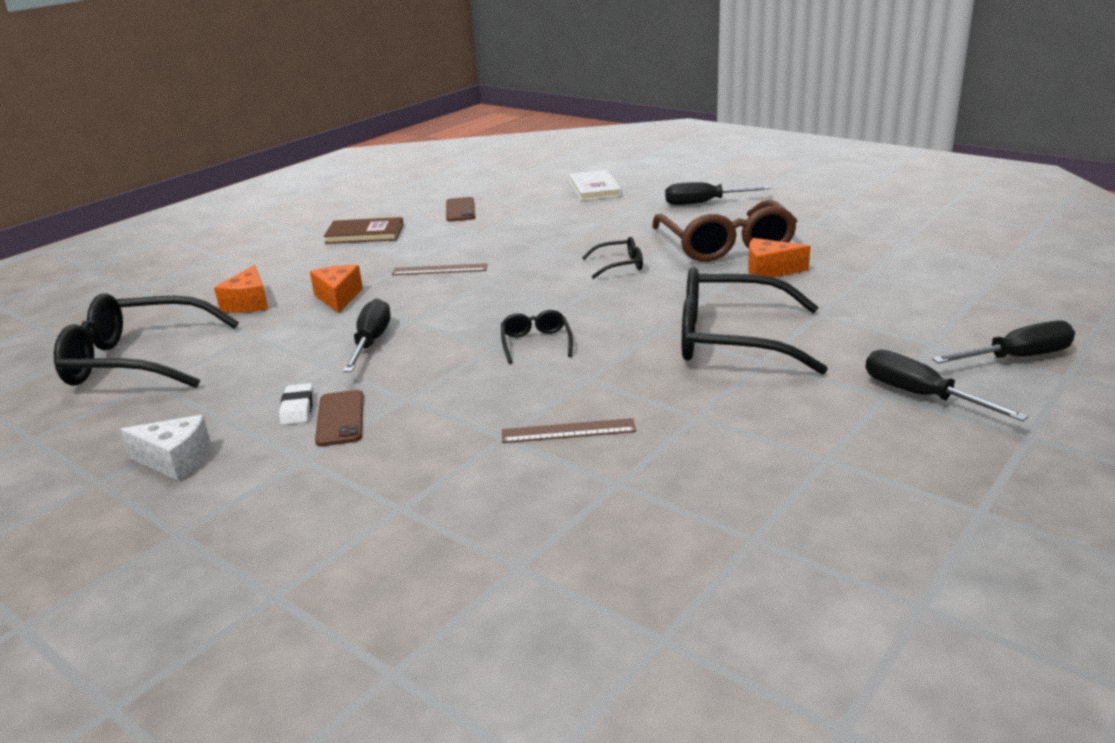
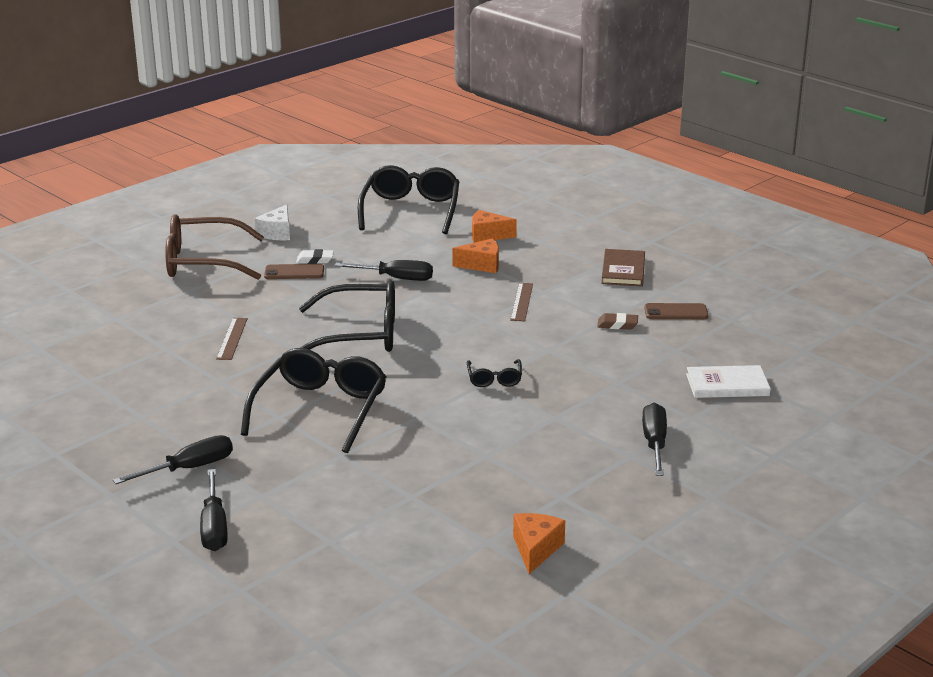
camera: 95 degrees right, 0 degrees up
black glasses [501,310,573,364] -> black glasses [299,280,395,352], size x2.18
brown glasses [652,200,797,262] -> brown glasses moved to [165,214,264,280]
orange cheese [748,238,810,277] -> orange cheese moved to [513,513,565,574]
none -> brown eraser [597,313,638,330]

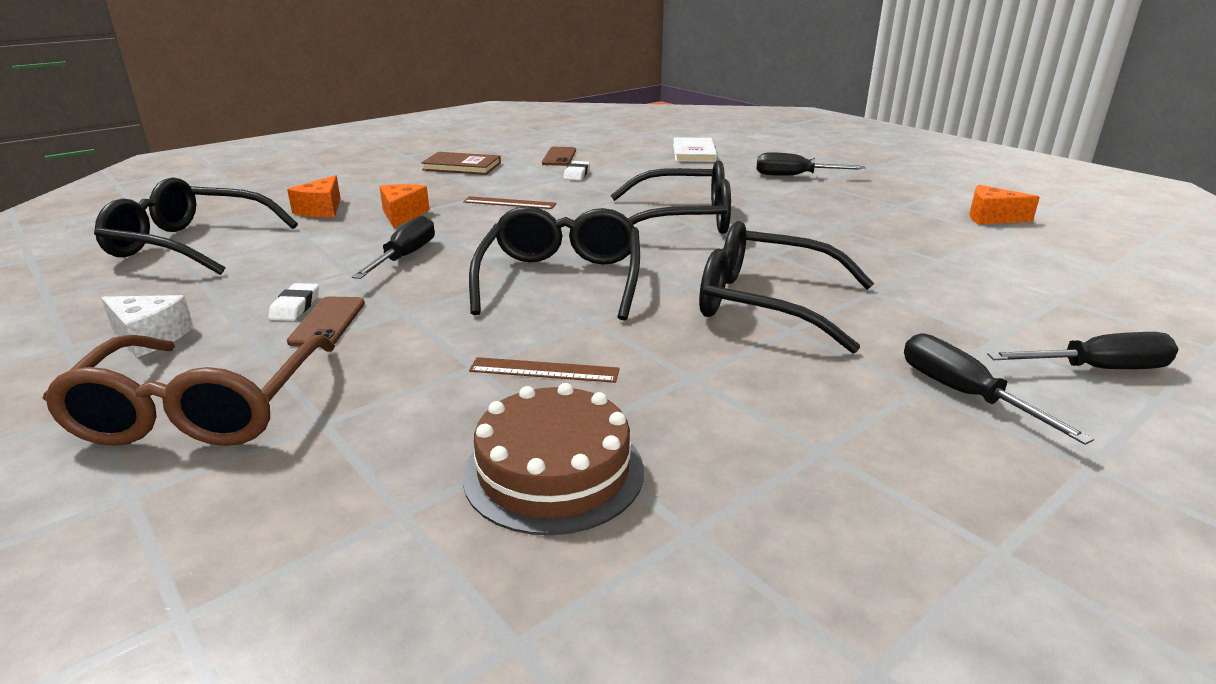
camera: 85 degrees left, 0 degrees up
black glasses [467,359,522,387] -> black glasses [610,160,731,234], size x2.18
brown eraser [597,313,638,330] -> white eraser [563,161,590,180]
none -> brown cake [463,383,644,535]

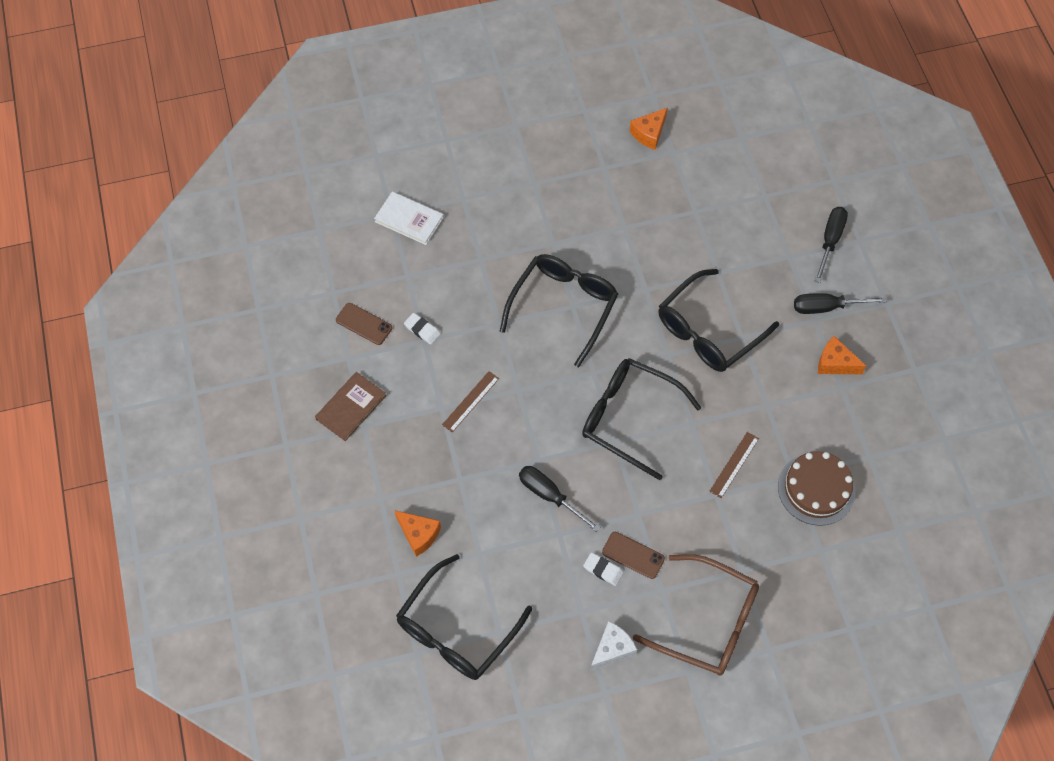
camera: 65 degrees left, 35 degrees up
orange cheese [379,184,430,228] -> orange cheese moved to [818,336,866,374]
black screwdriver [757,152,866,176] -> none

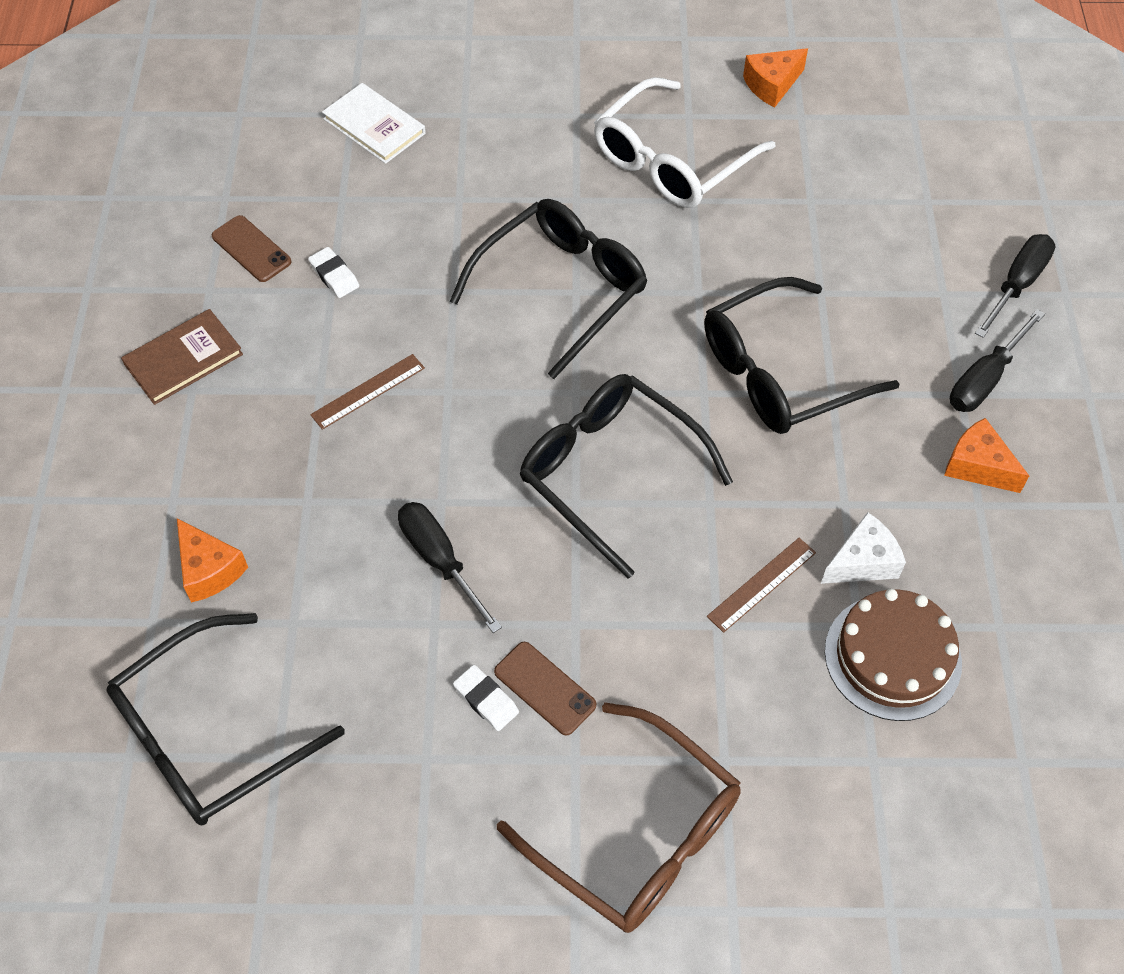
camera: 15 degrees right, 5 degrees down
white cheese [590,621,637,671] -> white cheese moved to [821,512,906,584]
black screwdriver [794,293,887,314] -> black screwdriver turned 60 degrees counterclockwise [950,309,1045,412]
none -> white glasses [594,77,775,208]

